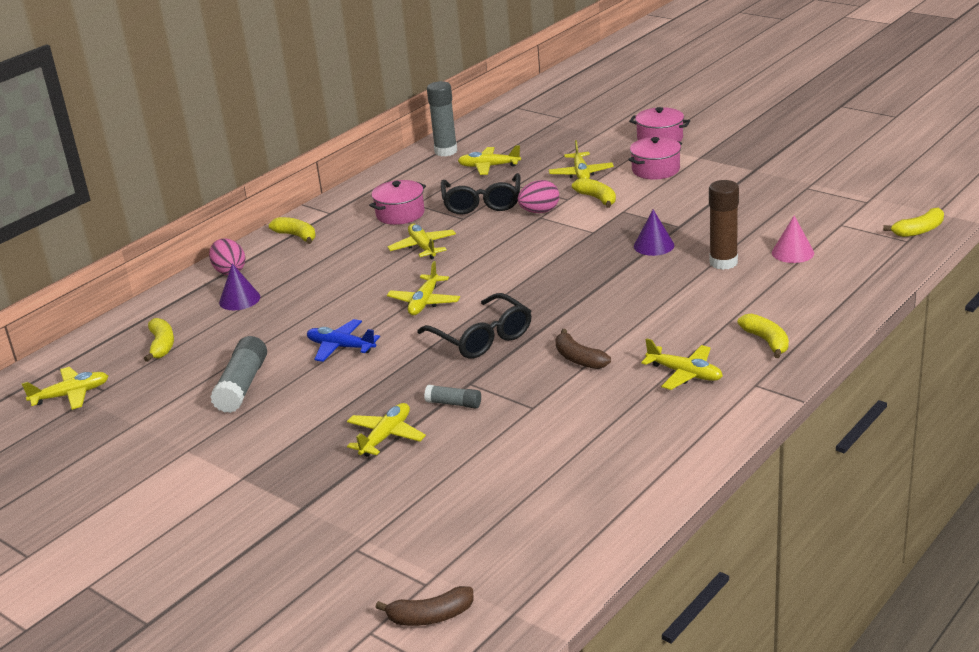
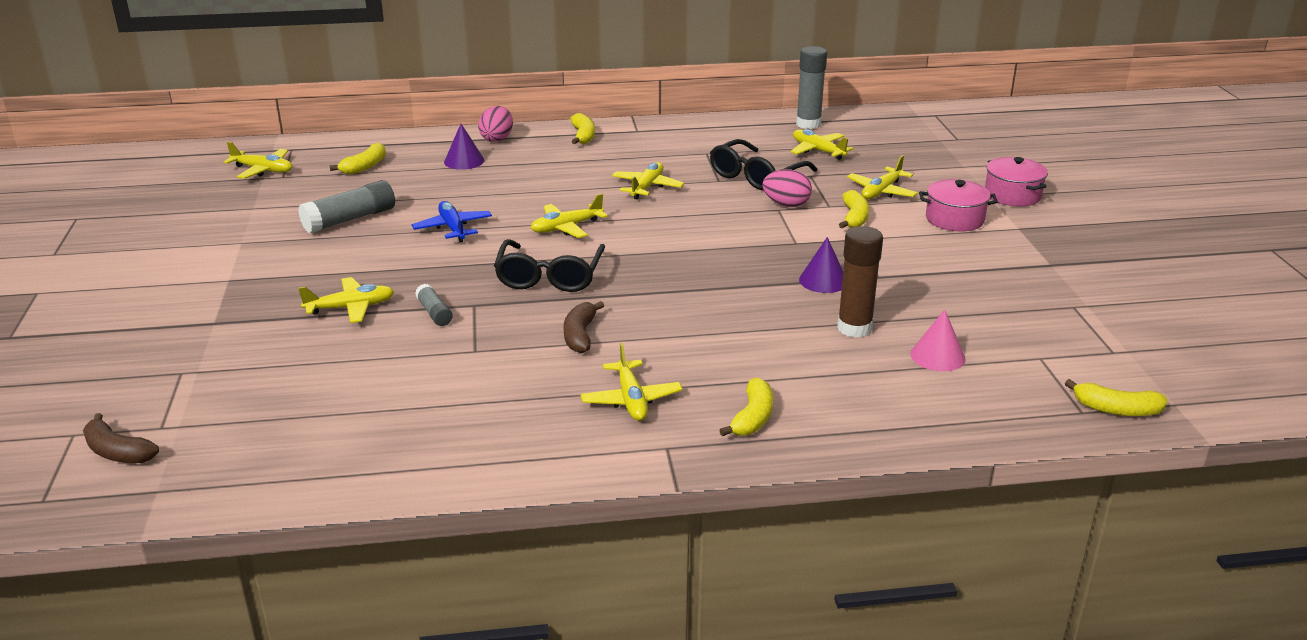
camera: 40 degrees right, 0 degrees up
pink pot [369,180,426,225] -> none

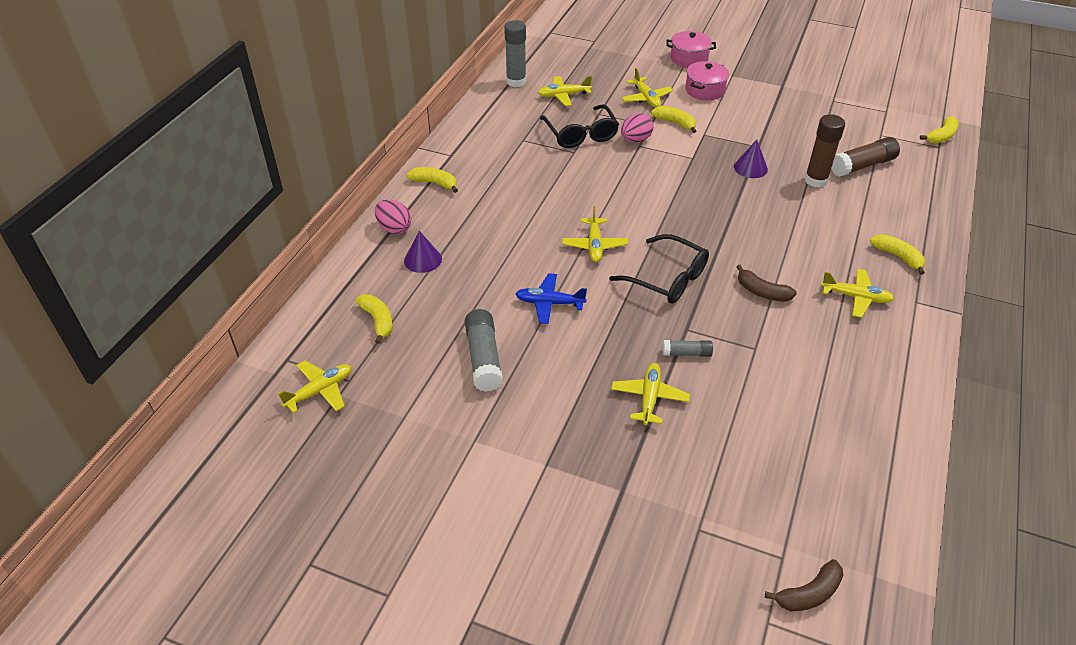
camera: 60 degrees left, 15 degrees up
yellow plane [612,162,684,199] -> none
pink cone [910,310,966,371] -> brown glue stick [831,137,900,177]

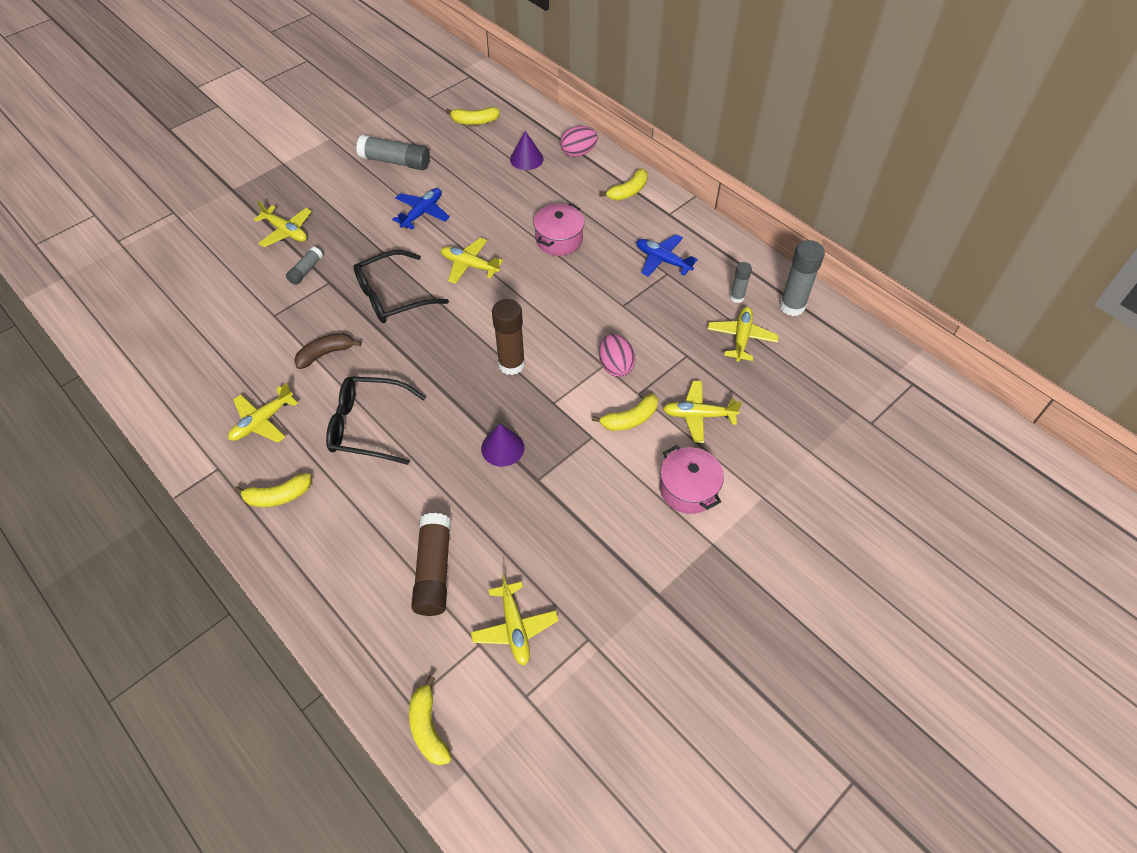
camera: 115 degrees right, 10 degrees up
yellow plane [278,360,352,413] -> yellow plane moved to [471,575,559,666]
black glasses [540,104,619,148] -> black glasses moved to [326,376,426,465]
pink pot [666,31,716,68] -> pink pot moved to [533,204,585,256]
brown banana [765,559,844,611] -> none
brown glue stick [804,114,845,188] -> brown glue stick moved to [492,299,525,375]
none -> blue plane [636,234,698,277]
none -> grey glue stick [730,262,752,303]

